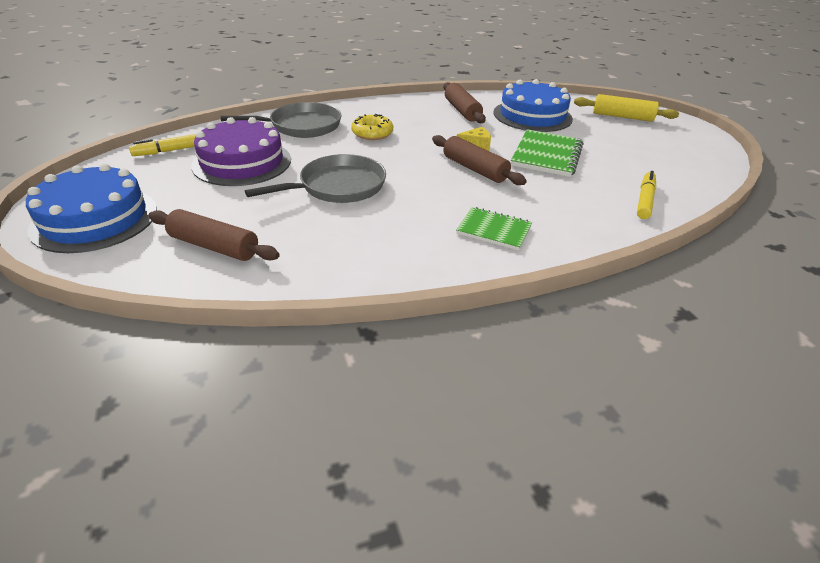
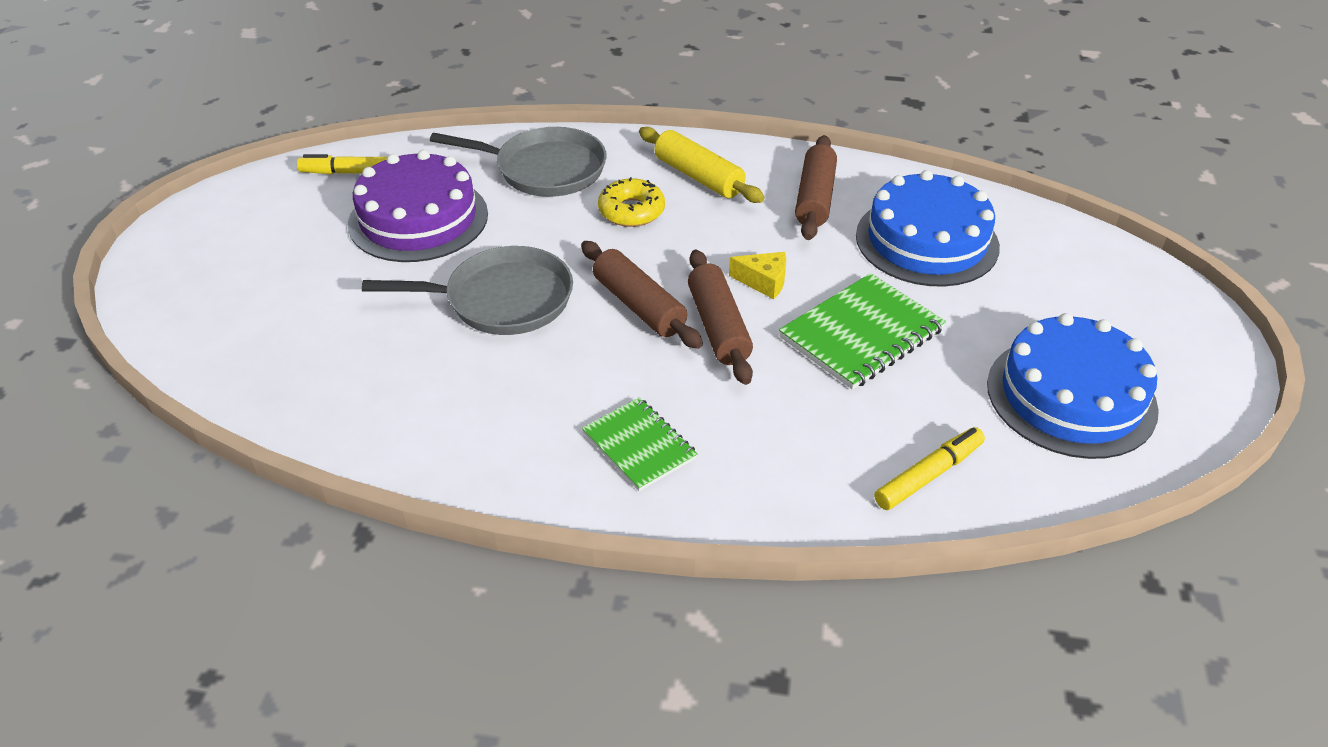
camera: 30 degrees right, 5 degrees up
blue cake [26,163,157,253] -> blue cake moved to [987,313,1159,459]
brown rolling pin [149,209,280,261] -> brown rolling pin moved to [581,241,703,349]
yellow rolling pin [574,94,679,122] -> yellow rolling pin moved to [639,127,765,203]

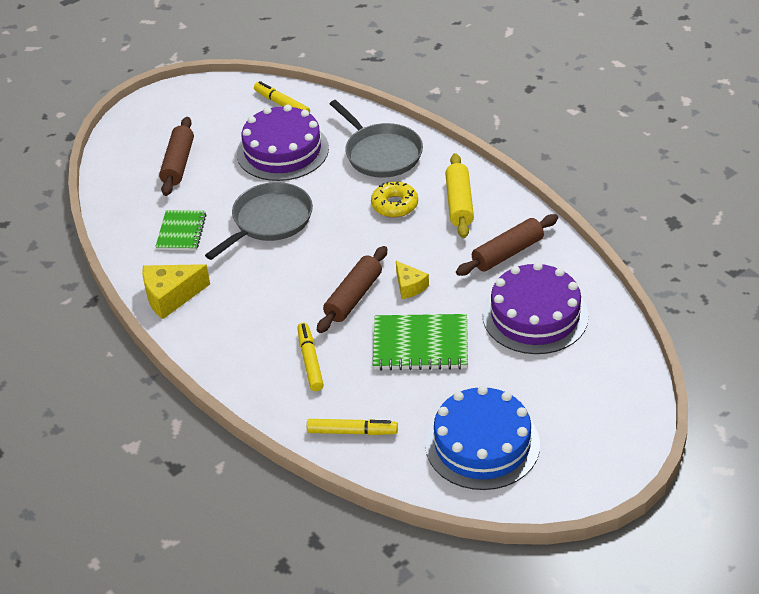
camera: 45 degrees right, 0 degrees up
grey pan [362,246,573,335] -> grey pan turned 90 degrees counterclockwise [205,182,313,260]
brown rolling pin [581,241,703,349] -> brown rolling pin moved to [159,117,194,196]
green notebook [582,397,698,491] -> green notebook moved to [155,210,206,250]
blue cake [856,170,1000,287] -> purple cake [482,262,589,354]
none -> yellow cheese [142,264,210,319]
none -> yellow marker [297,323,324,391]

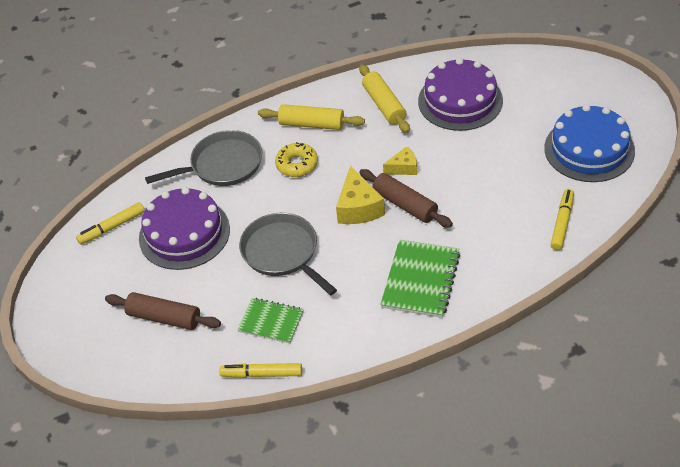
camera: 75 degrees left, 5 degrees up
yellow cheese [142,264,210,319] -> yellow cheese moved to [336,166,385,224]
yellow marker [297,323,324,391] -> yellow marker moved to [220,363,302,378]
green notebook [373,314,468,371] -> green notebook moved to [380,240,460,318]
brown rolling pin [456,214,558,276] -> yellow rolling pin [359,65,410,133]

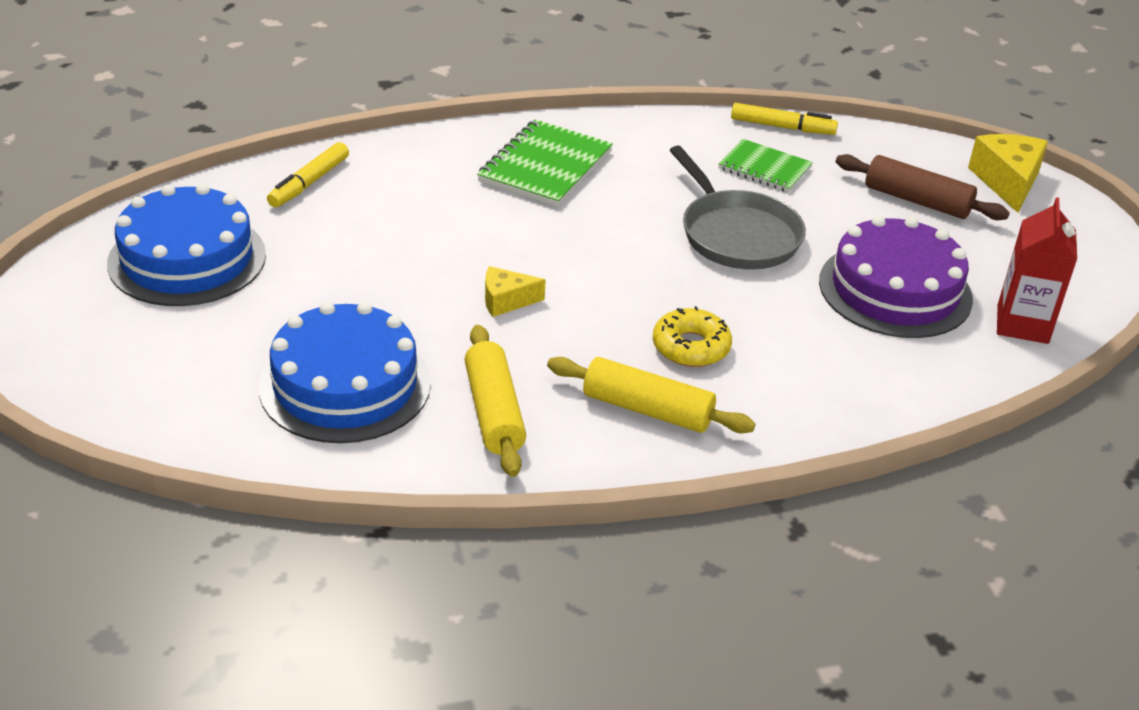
camera: 175 degrees left, 10 degrees down
yellow marker [76,202,145,245] -> red carton [997,197,1077,344]
grey pan [145,130,262,186] -> none
yellow cheese [336,166,385,224] -> yellow cheese moved to [968,134,1048,213]
brown rolling pin [359,169,453,228] -> none
purple cake [418,58,503,131] -> blue cake [259,302,431,443]

